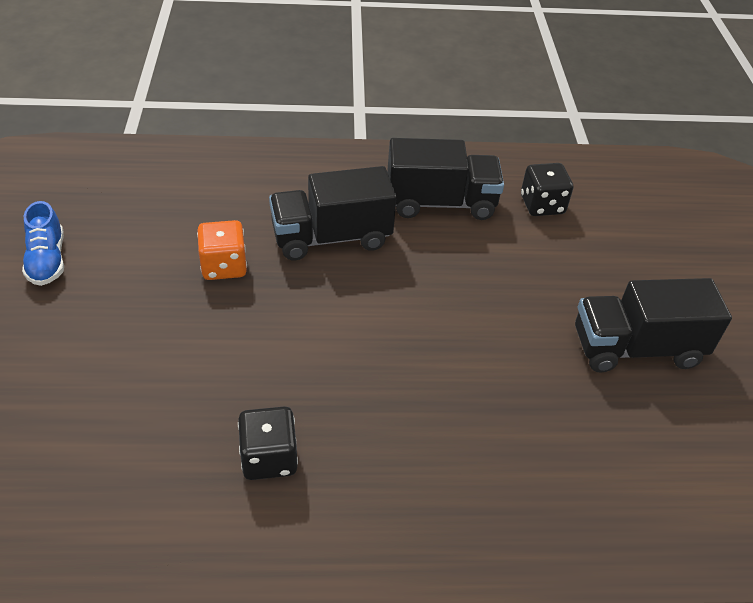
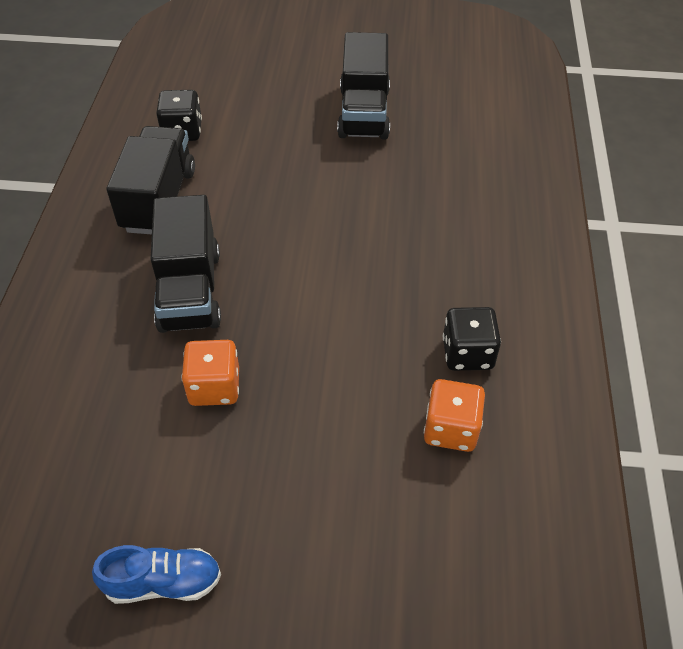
camera: 80 degrees left, 5 degrees up
none -> orange dice [424,379,485,452]

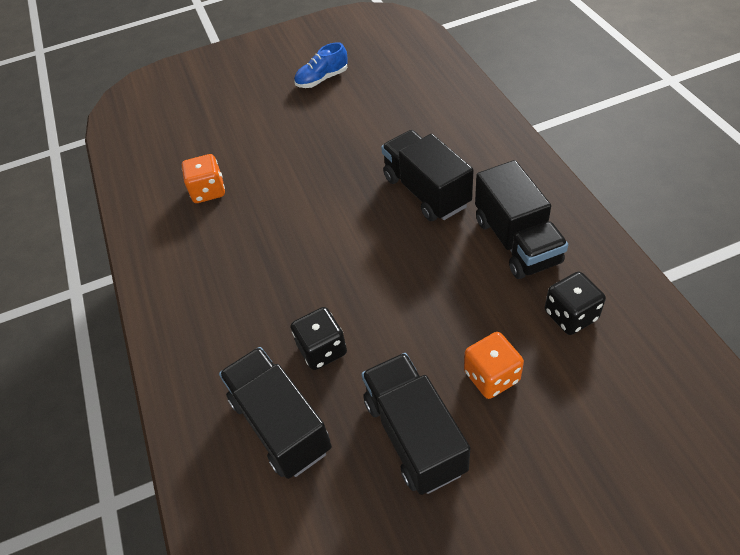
camera: 160 degrees right, 0 degrees up
orange dice [182,340,239,406] -> orange dice moved to [464,332,524,399]
black dice [443,307,501,371] -> black dice moved to [291,307,347,370]
none -> black truck [219,347,332,479]

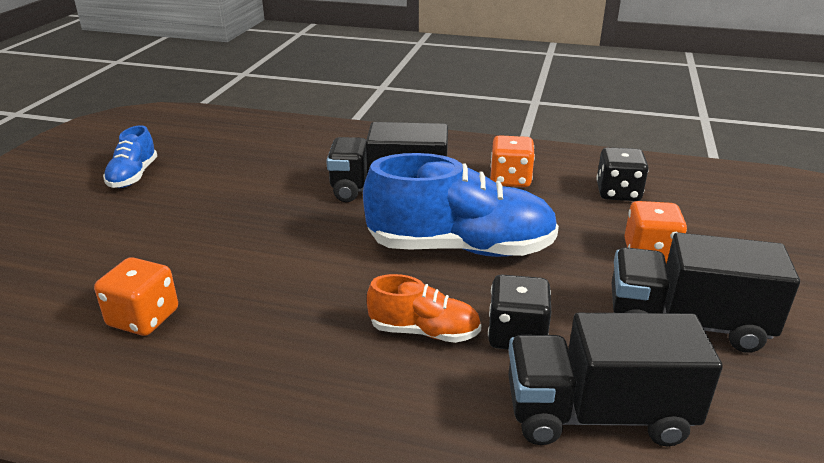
camera: 60 degrees left, 20 degrees down
black truck [475,160,568,279] -> orange dice [491,135,535,187]
none -> blue shoe [363,153,559,257]
none -> orange shoe [367,274,481,343]

